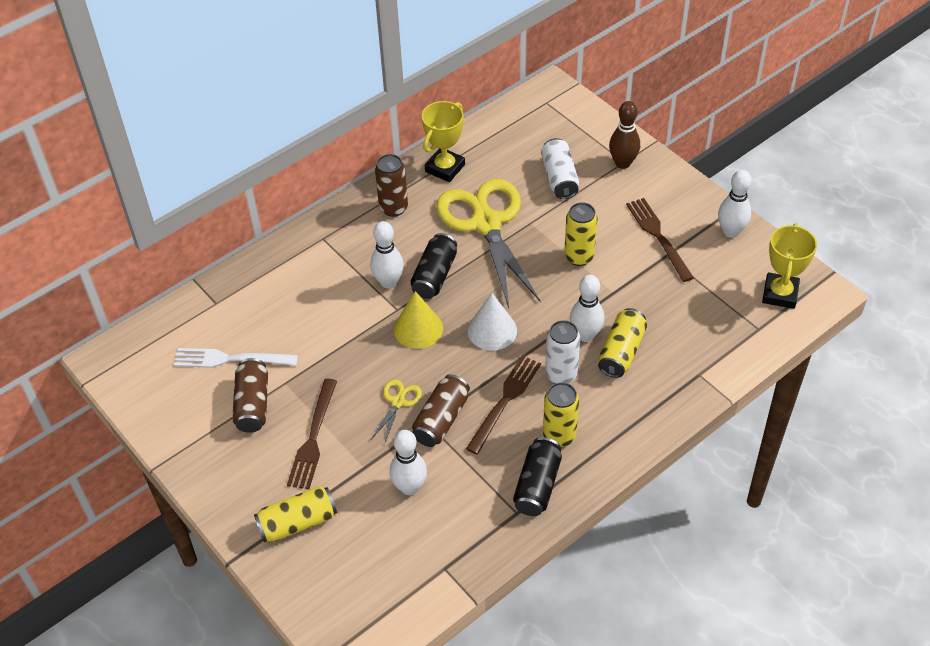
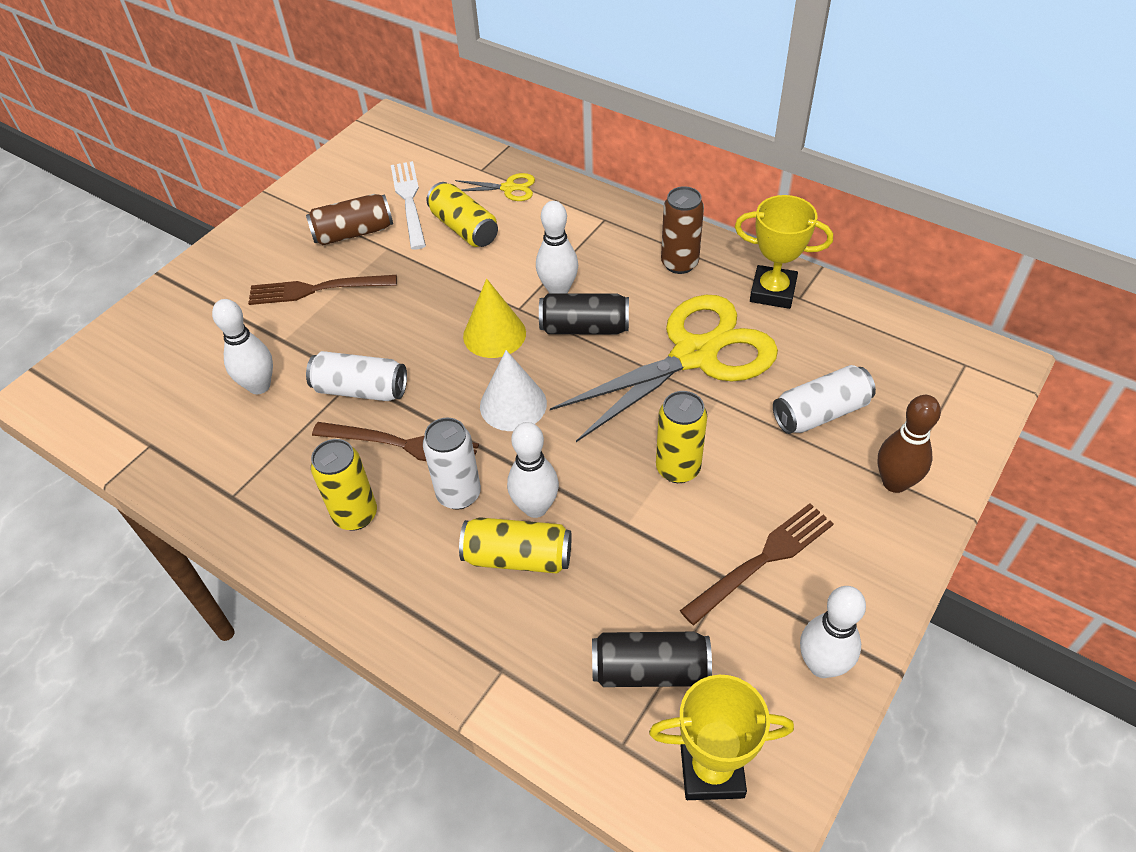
camera: 75 degrees right, 0 degrees up
yellow can [254,486,337,542] -> yellow can moved to [426,182,498,247]
yellow scissors [371,379,422,445] -> yellow scissors moved to [455,173,535,201]
brown can [412,374,470,447] -> white can [306,351,407,401]
black can [513,437,562,516] -> black can moved to [592,632,712,687]

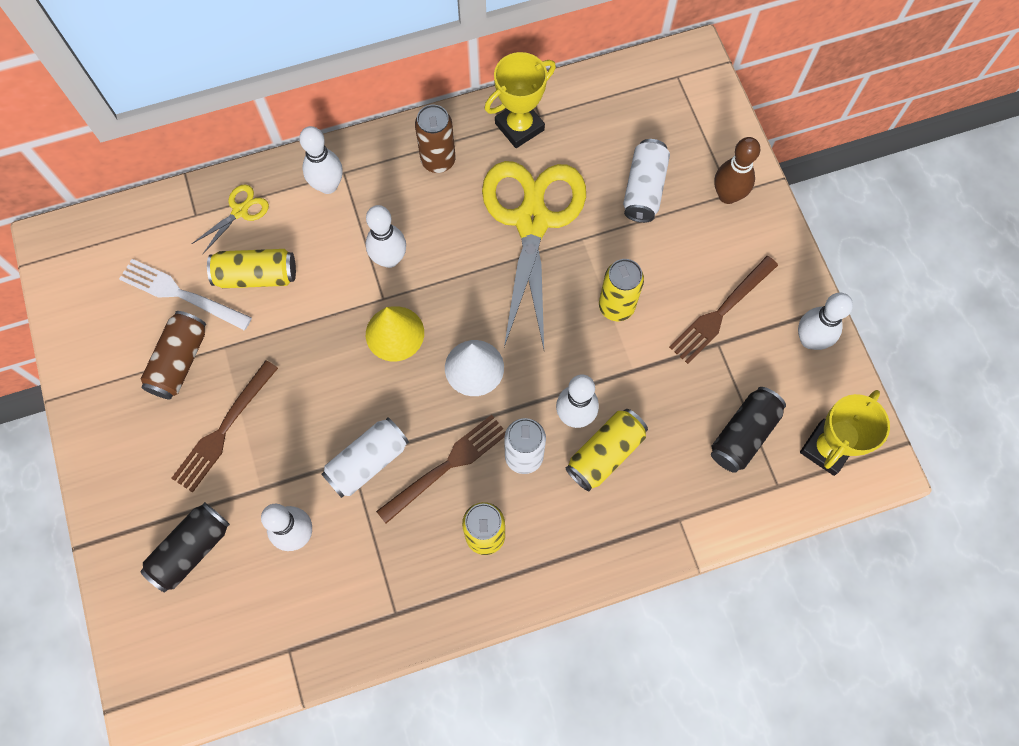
camera: 55 degrees left, 20 degrees up
black can [539,293,629,335] -> black can moved to [140,502,230,592]
brown fork [680,503,834,625] -> brown fork turned 135 degrees counterclockwise [669,256,778,364]
none -> white bowling pin [299,126,343,194]

